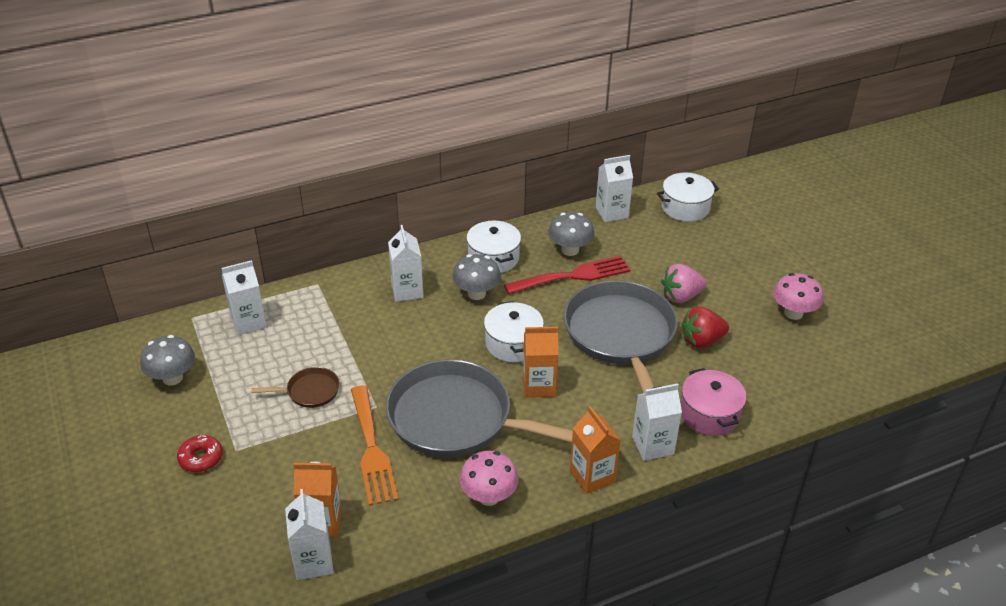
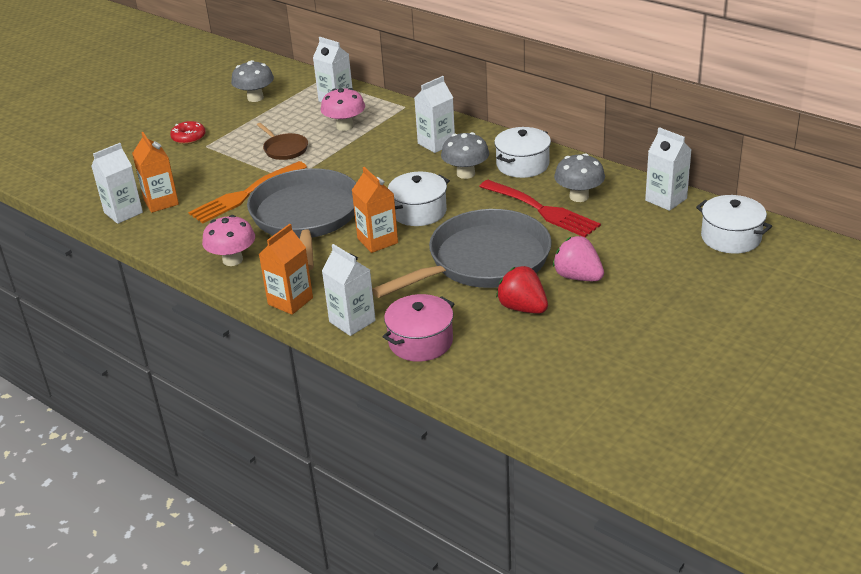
camera: 65 degrees right, 5 degrees down
pink mushroom [773,273,823,320] -> pink mushroom moved to [321,88,365,131]

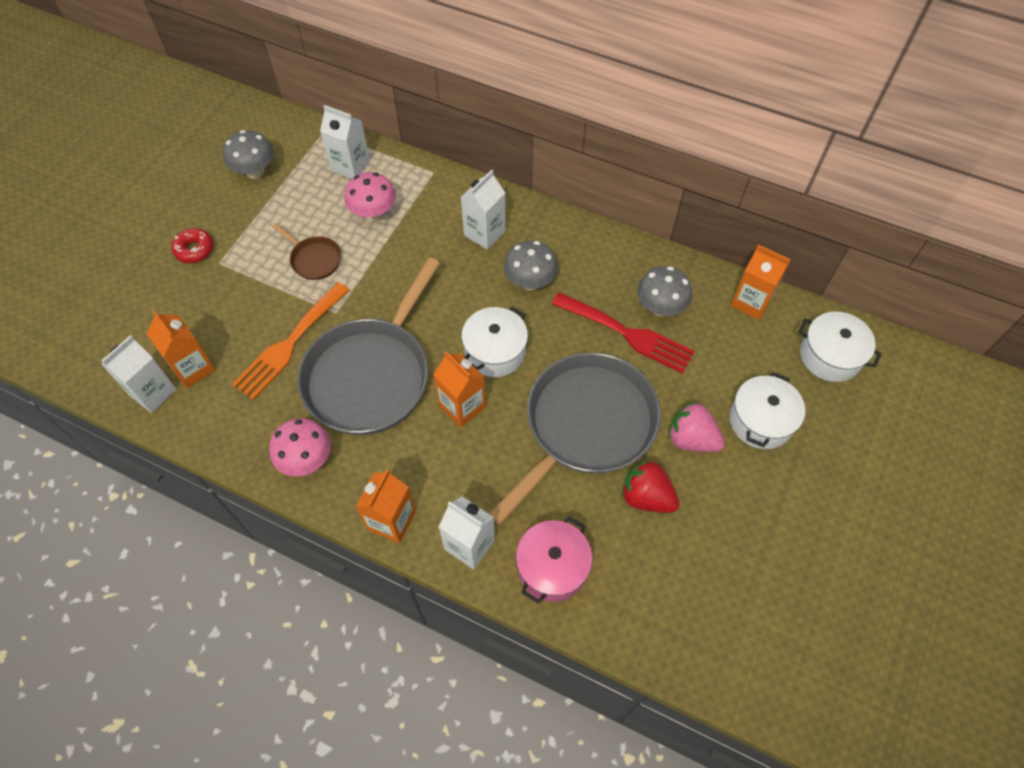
camera: 15 degrees left, 25 degrees up
grey pan [247,168,356,271] -> grey pan turned 135 degrees counterclockwise [297,257,440,435]
white pot [494,127,551,178] -> white pot moved to [729,372,805,449]
white carton [645,127,692,211] -> orange carton [731,244,790,320]

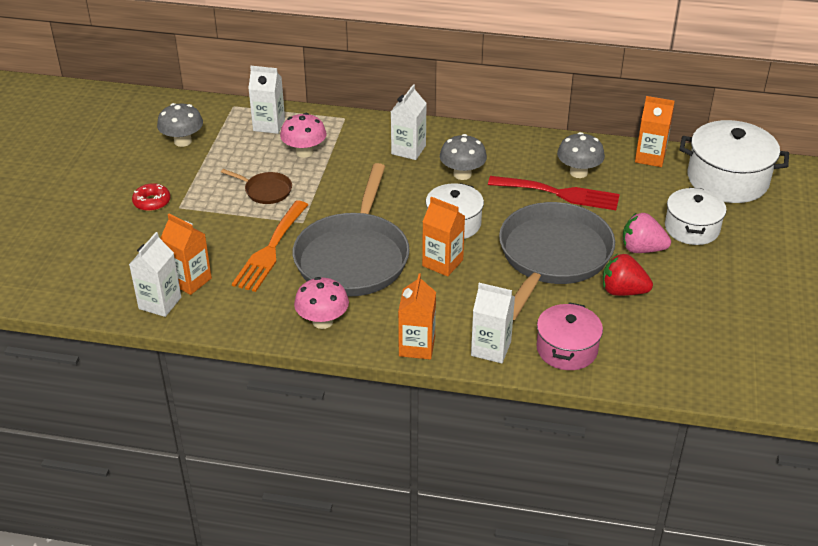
camera: 15 degrees left, 20 degrees down
white pot [798,312,882,382] -> white pot [680,120,789,203], size x1.55

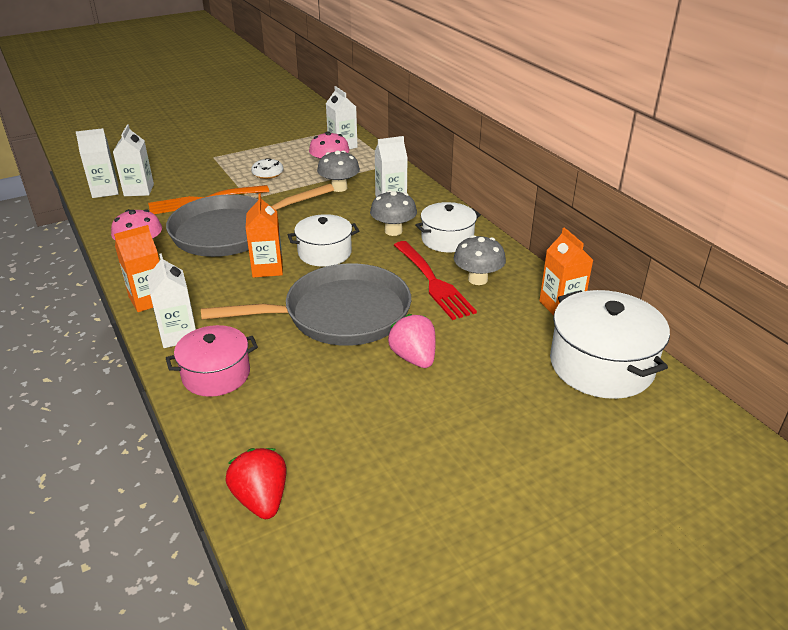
camera: 50 degrees right, 5 degrees down
red donut [132,183,170,211] -> none
grey mushroom [157,103,203,147] -> grey mushroom moved to [317,151,360,192]
orange carton [160,214,212,295] -> white carton [113,124,154,196]
brown pan [221,169,292,204] -> white donut [251,158,283,179]
red strawberry [603,254,653,296] -> red strawberry moved to [225,448,287,519]
white pot [665,187,727,245] -> white pot moved to [415,202,481,252]

